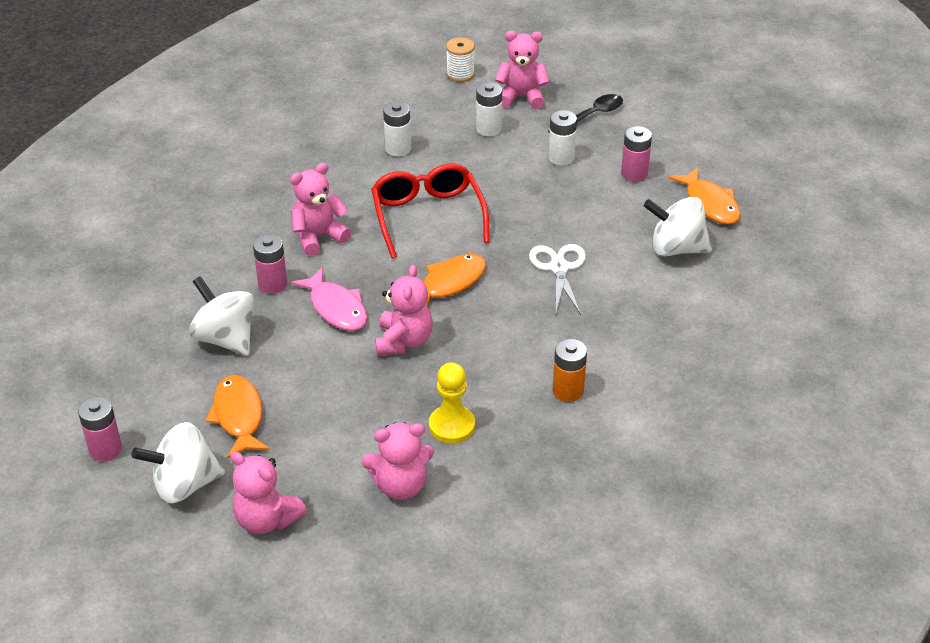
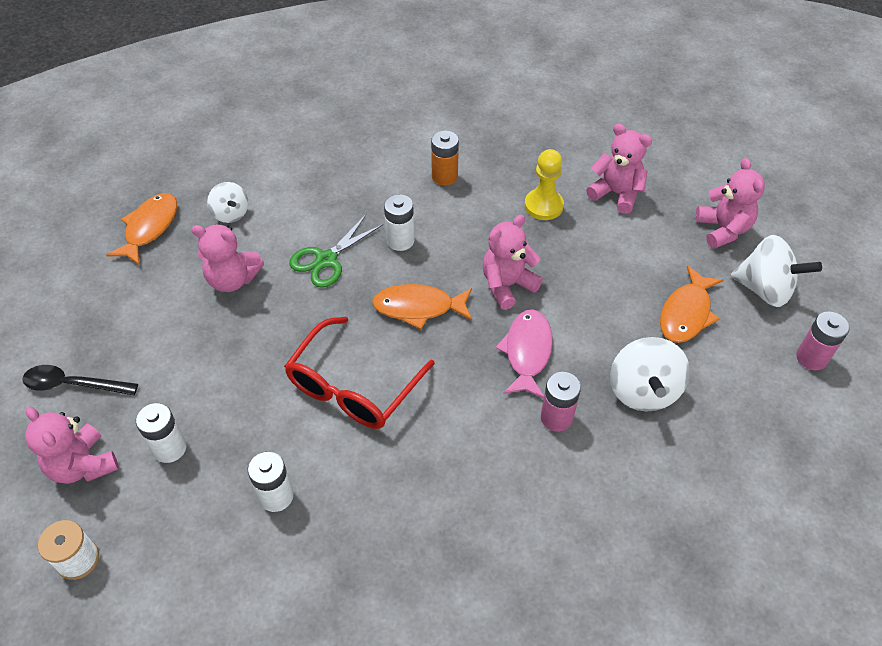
camera: 135 degrees left, 10 degrees up
pink teddy bear [290,163,351,256] -> pink teddy bear moved to [191,224,264,292]
white scissors [529,244,586,315] -> green scissors [289,215,383,288]
white battery [548,110,577,165] -> white battery moved to [384,194,415,251]
pink battery [621,126,652,182] -> none
white spinning top [644,197,712,256] -> white spinning top [207,182,248,223], size x0.61

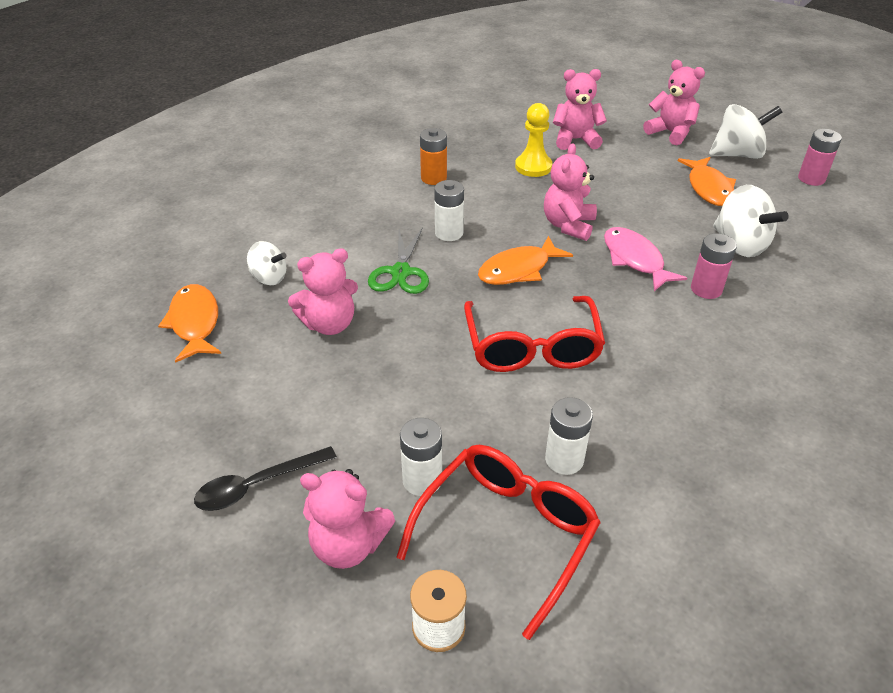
camera: 35 degrees left, 10 degrees down
none -> red glasses [397,445,601,640]

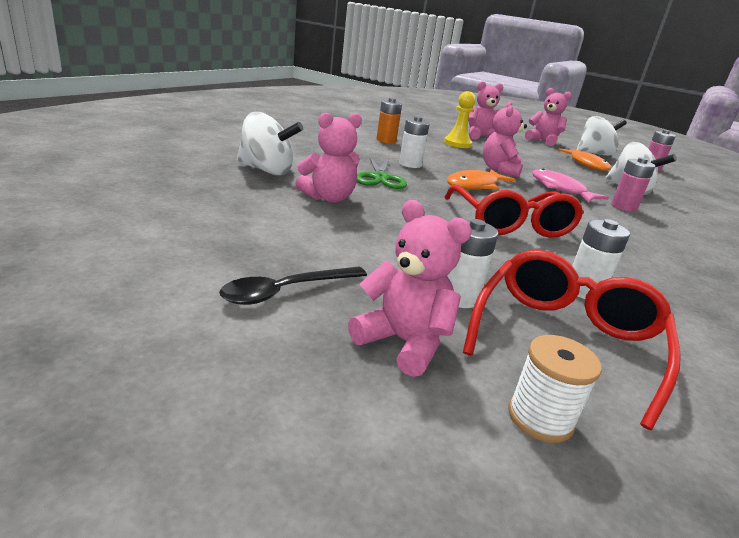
camera: 10 degrees left, 15 degrees down
orange fish [158,284,221,363] -> none
white spinning top [247,241,287,285] -> white spinning top [237,112,303,175], size x1.64
pink teddy bear [300,469,395,569] -> pink teddy bear turned 150 degrees counterclockwise [348,200,472,377]

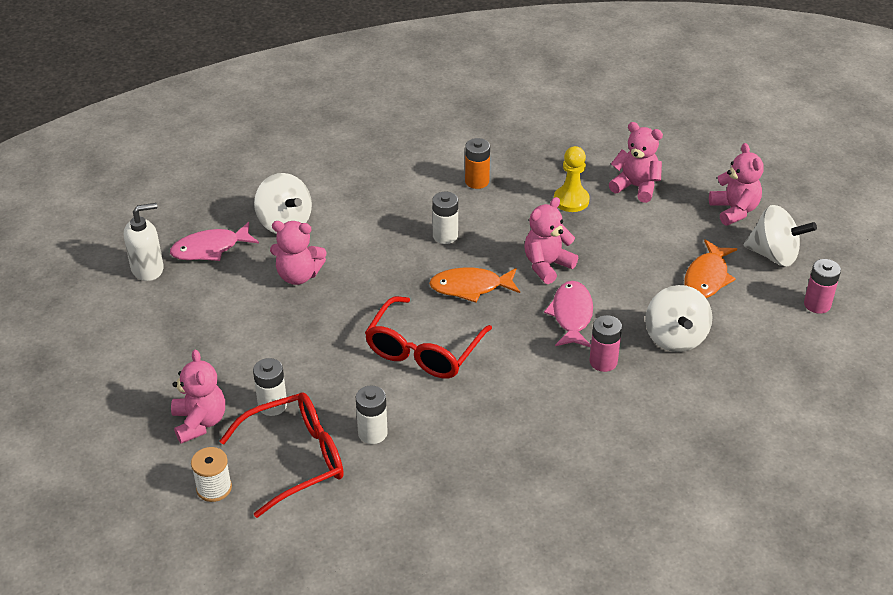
camera: 40 degrees right, 15 degrees up
black spoon [219,266,367,305] -> none
green scissors [357,157,407,189] -> none
none -> white soap dispenser [124,203,164,281]
none -> pink fish [170,222,259,261]

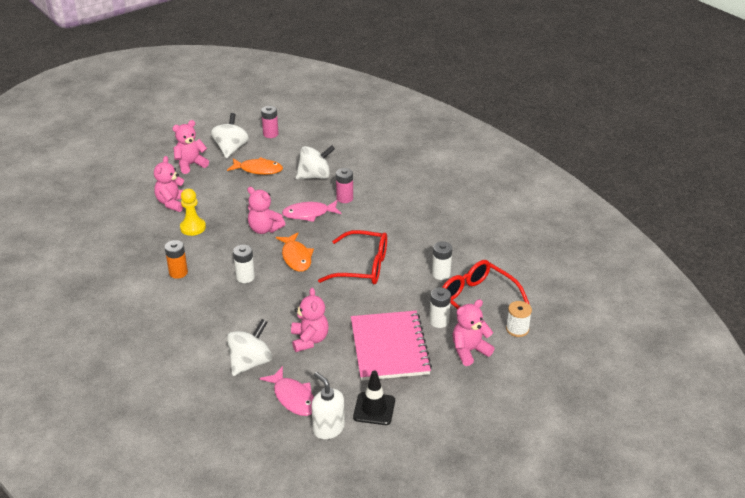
camera: 105 degrees left, 5 degrees down
none -> pink notebook [351,311,432,381]
none -> black traffic cone [353,370,395,425]

